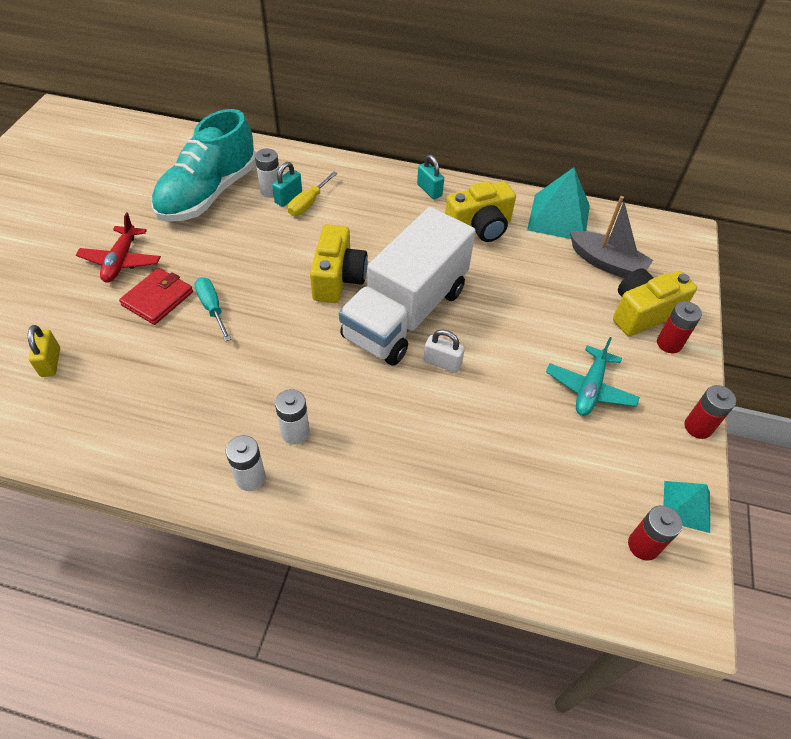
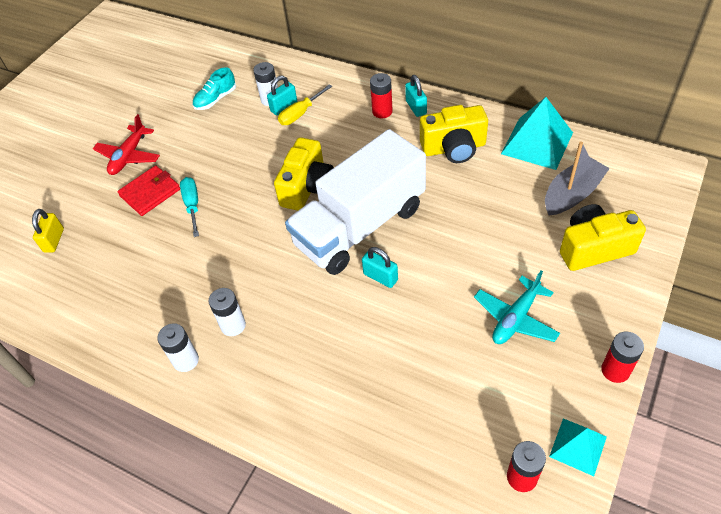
camera: 20 degrees right, 0 degrees up
turquoise shoe [152,109,256,222] -> turquoise shoe [192,67,236,110], size x0.44
white padlock [424,329,465,373] -> turquoise padlock [362,247,398,288]
grey boat [570,196,653,278] -> grey boat turned 90 degrees counterclockwise [545,142,610,215]
red battery [657,301,702,353] -> red battery moved to [370,73,393,118]

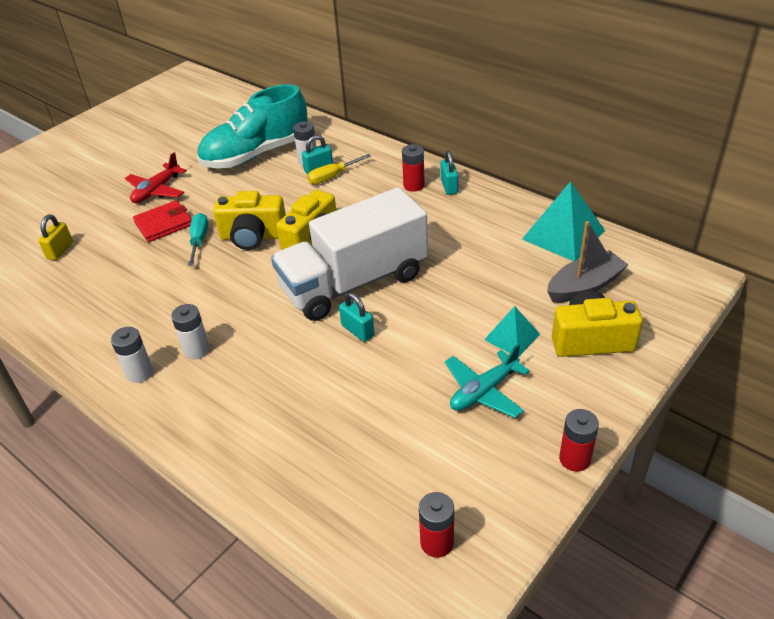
camera: 10 degrees right, 10 degrees down
turquoise shoe [192,67,236,110] -> turquoise shoe [197,84,308,168], size x2.29
yellow camera [420,105,488,163] -> yellow camera moved to [213,191,286,250]
turquoise pyramid [549,419,607,476] -> turquoise pyramid moved to [484,306,540,357]

